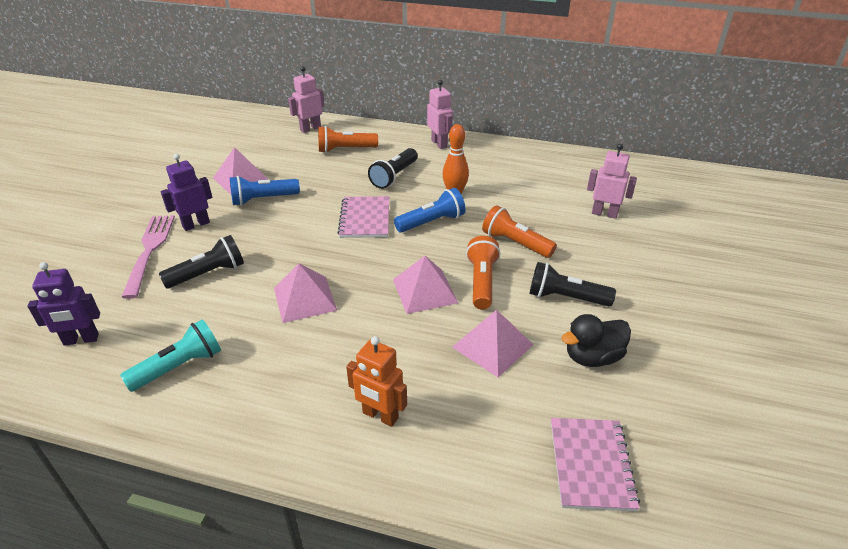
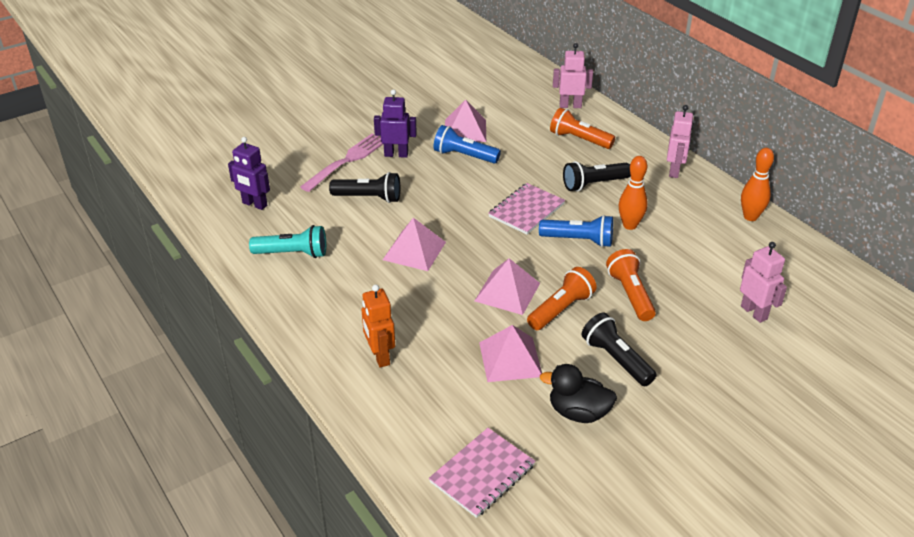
camera: 40 degrees right, 0 degrees up
none -> orange bowling pin [741,148,774,221]

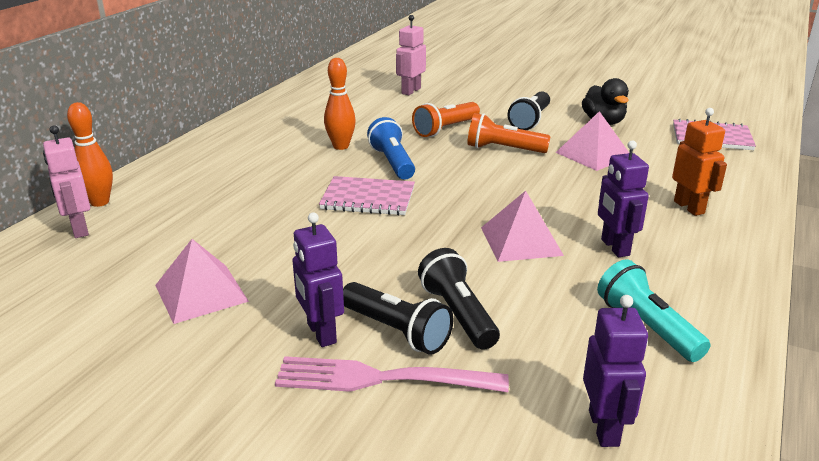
camera: 120 degrees left, 10 degrees down
orange robot [362,284,395,368] -> orange robot turned 60 degrees counterclockwise [672,108,727,216]
blue flashlight [433,125,501,163] -> none
pink pyramid [475,258,540,315] -> none
orange flashlight [550,108,615,149] -> none
black flashlight [563,161,631,191] -> black flashlight moved to [343,282,453,355]
pink robot [667,105,694,178] -> none
orange bowling pin [741,148,774,221] -> orange bowling pin moved to [67,102,113,207]
none -> purple robot [598,141,649,257]

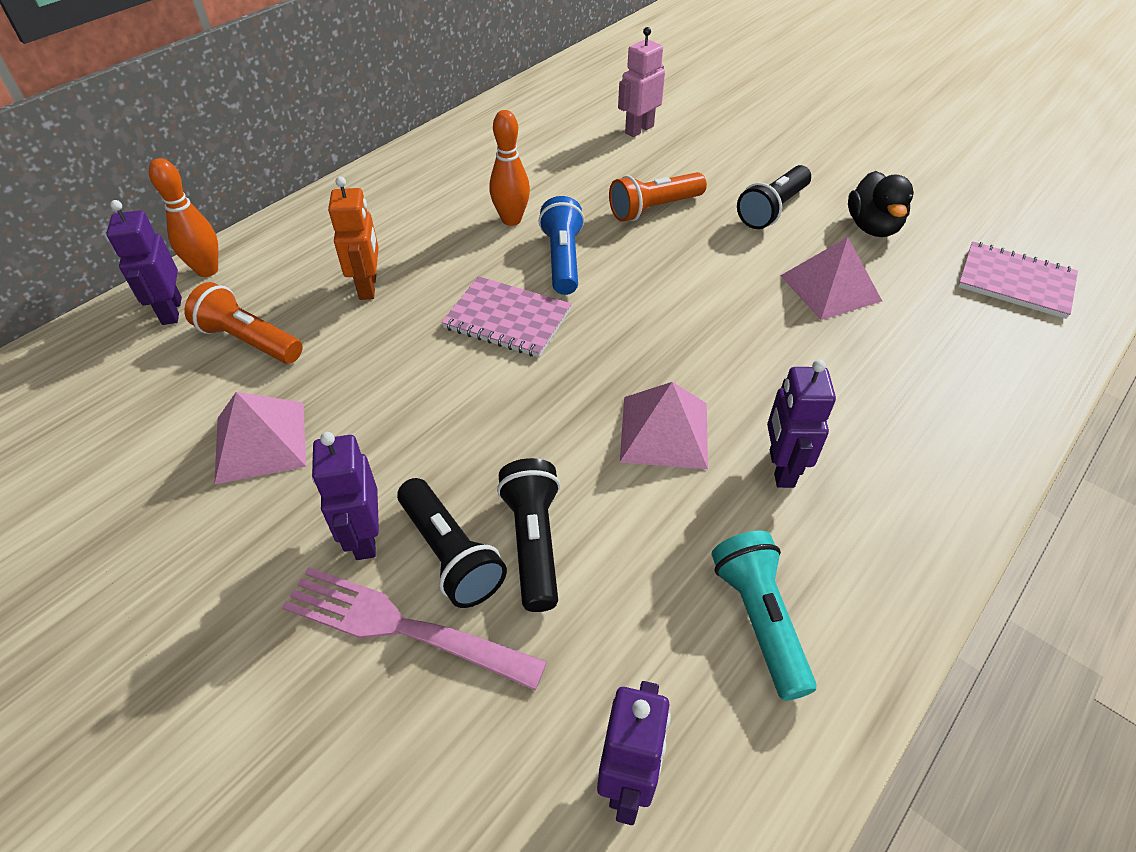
camera: 15 degrees right, 20 degrees up
pink robot [43,125,90,238] -> purple robot [106,200,182,325]
orange flashlight [467,113,551,153] -> orange flashlight moved to [184,282,302,364]
orange robot [672,108,727,216] -> orange robot moved to [328,176,379,300]

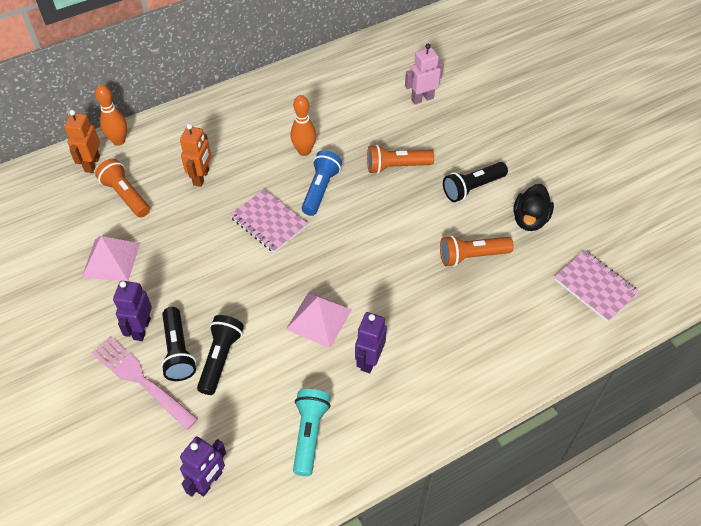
camera: 20 degrees right, 5 degrees up
purple robot [106,200,182,325] -> orange robot [64,110,100,173]
pink pyramid [780,237,882,320] -> orange flashlight [440,235,514,267]

